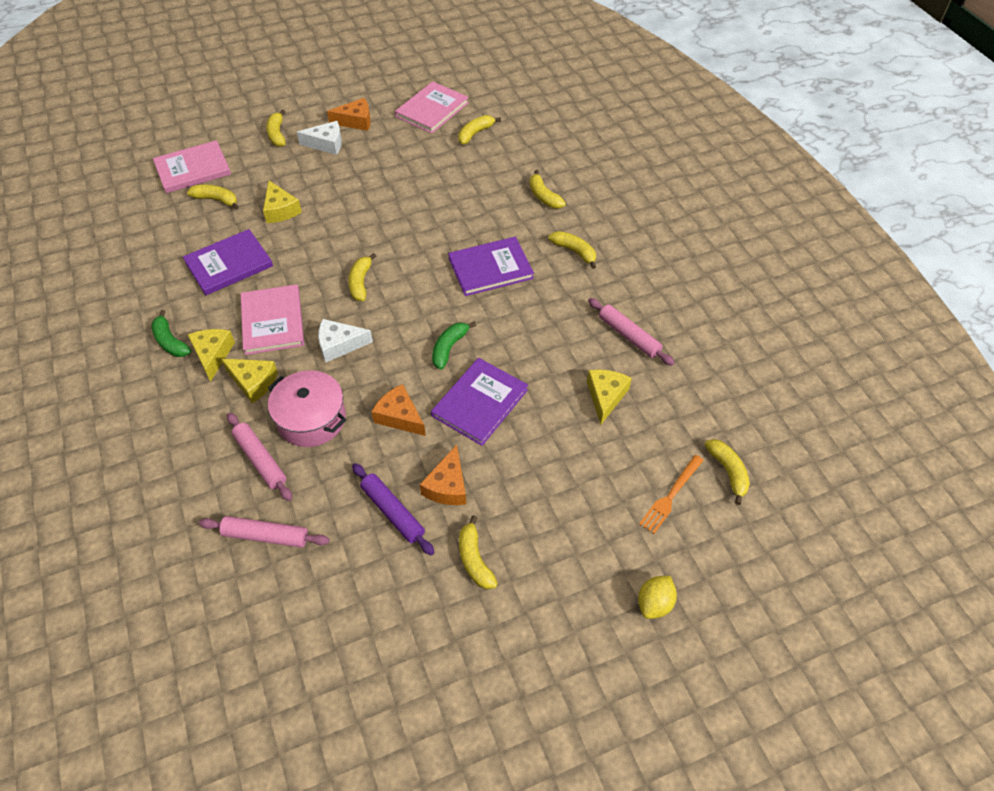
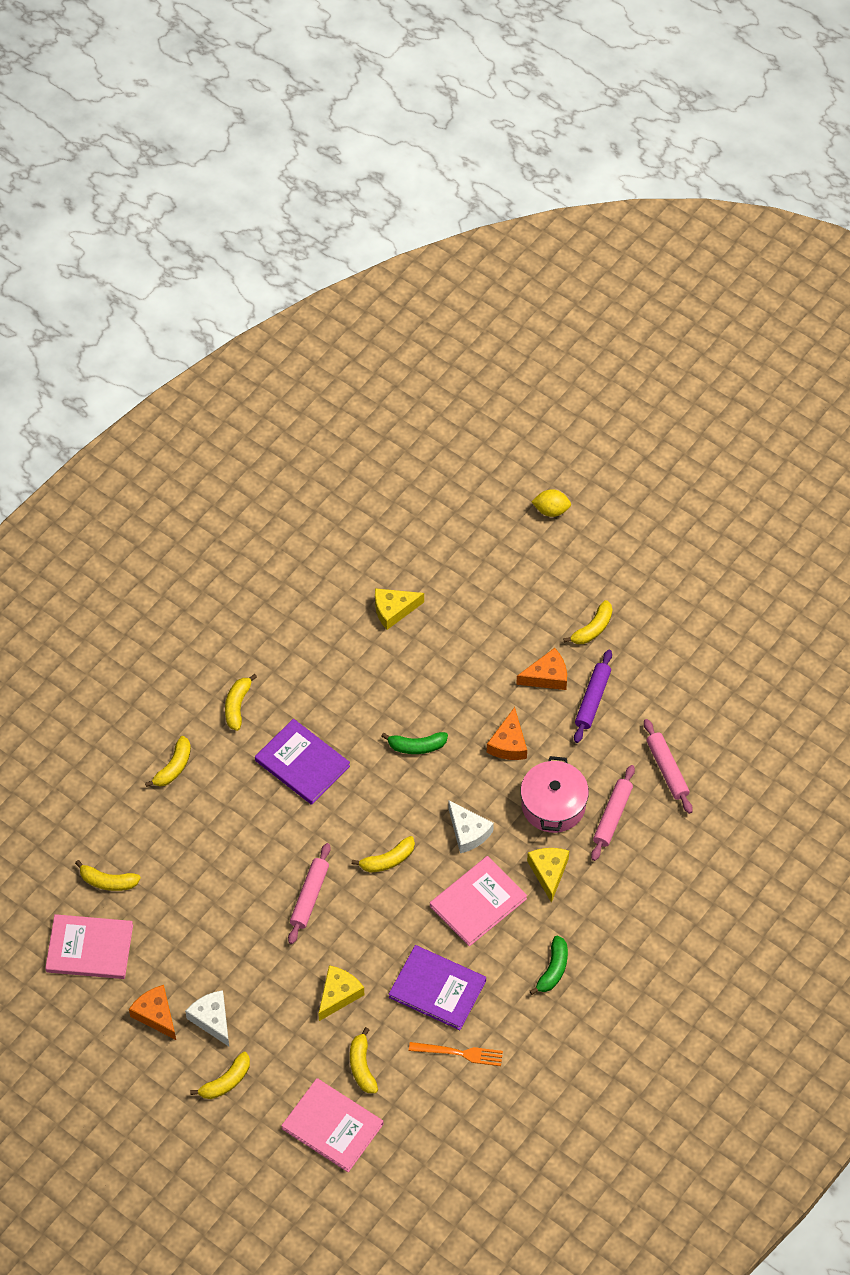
camera: 120 degrees left, 5 degrees up
yellow cheese [188,329,235,382] -> none
purple book [431,358,528,446] -> none
pink rolling pin [588,298,675,366] -> pink rolling pin moved to [288,843,331,944]
orange fork [639,455,704,534] -> orange fork moved to [409,1042,503,1066]
yellow banana [704,439,750,505] -> none

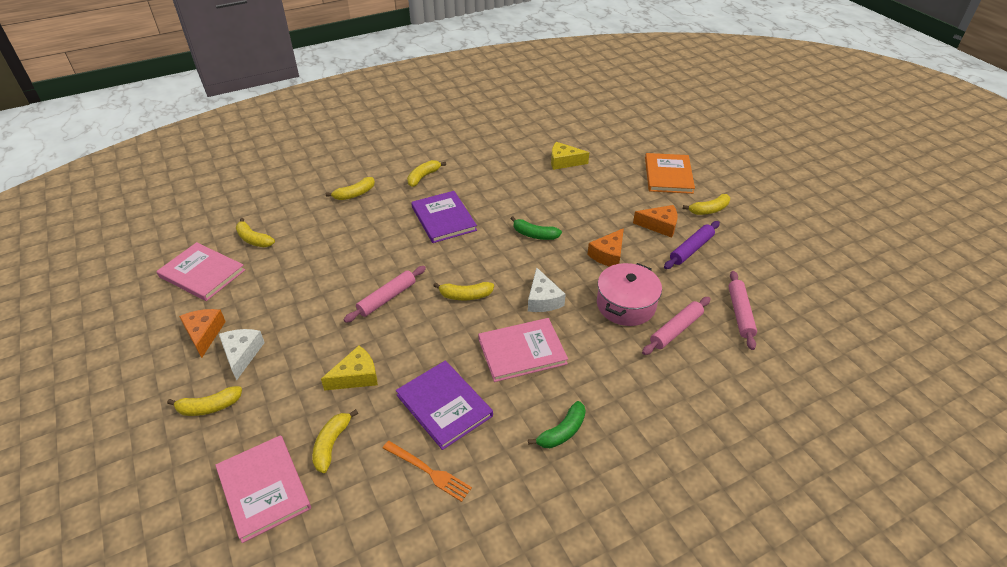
camera: 25 degrees right, 15 degrees down
yellow cheese [527,848,569,903] -> none
yellow lemon [531,489,571,517] -> none
none -> orange book [645,153,695,194]

